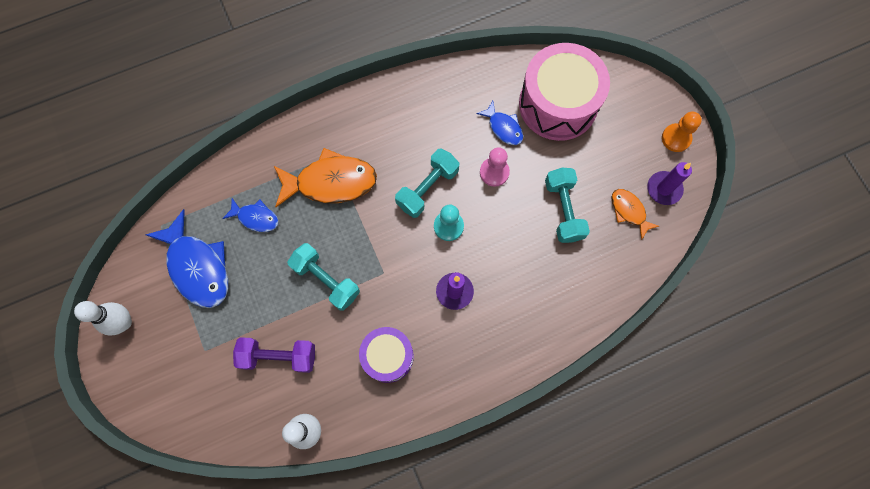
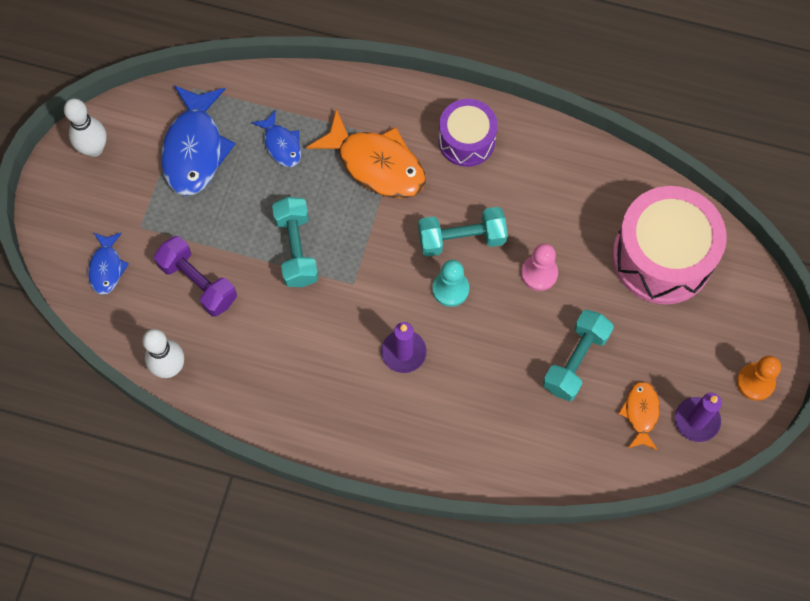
camera: 40 degrees right, 5 degrees down
purple drum [359,327,414,383] -> purple drum moved to [438,99,498,167]
blue fish [476,101,523,145] -> blue fish moved to [88,232,129,295]

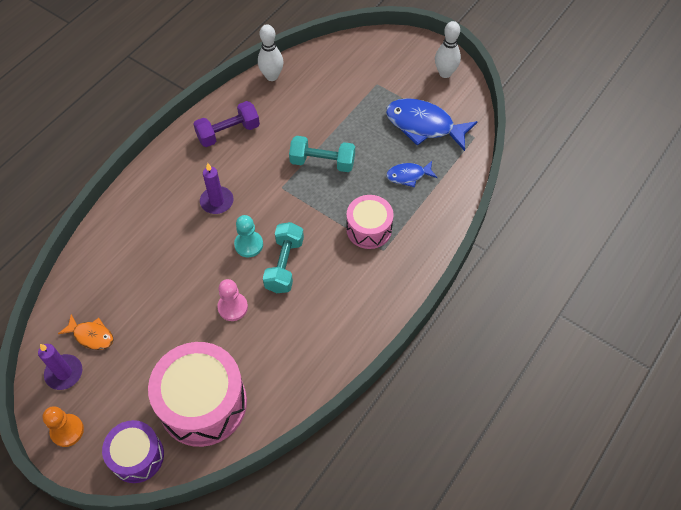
camera: 110 degrees right, 10 degrees down
blue fish [88,232,129,295] -> none
purple dumbbell [154,236,237,317] -> purple dumbbell moved to [193,101,260,147]
orange fish [306,109,426,198] -> pink drum [346,195,393,249]
purple drum [438,99,498,167] -> purple drum moved to [102,420,164,483]
turquoise dumbbell [543,310,614,401] -> none

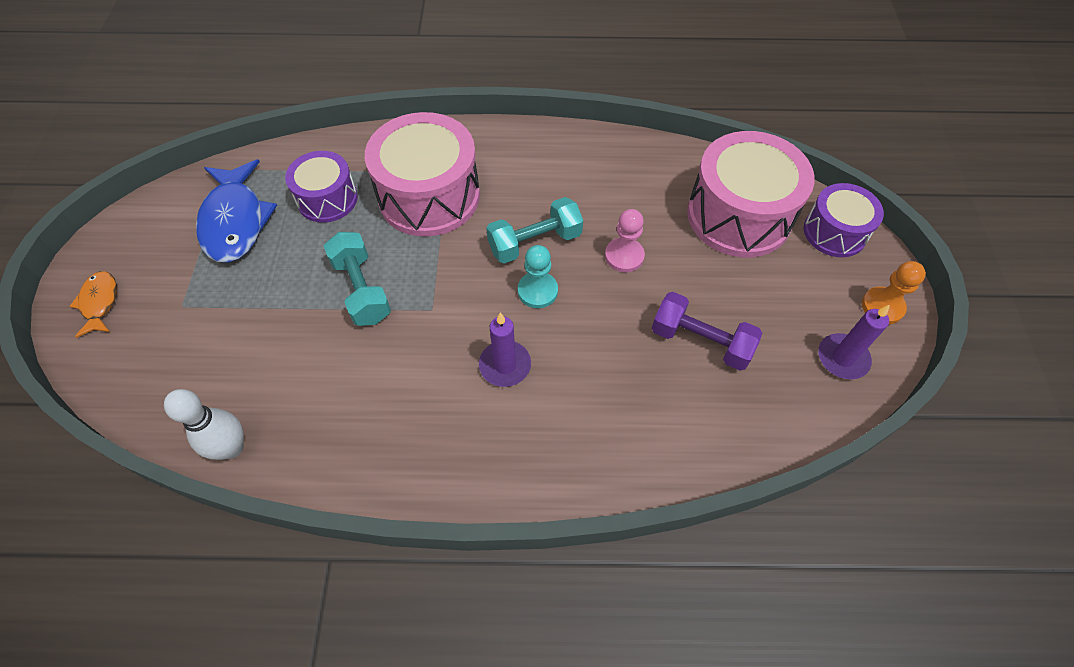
camera: 125 degrees left, 0 degrees up
orange fish [58,314,114,350] -> orange fish moved to [69,271,117,338]
purple dumbbell [193,101,260,147] -> purple dumbbell moved to [652,292,762,371]
pink drum [346,195,393,249] -> pink drum [365,112,480,237], size x1.70
blue fish [386,161,438,187] -> purple drum [285,151,358,223]
white bowling pin [435,21,461,78] -> none

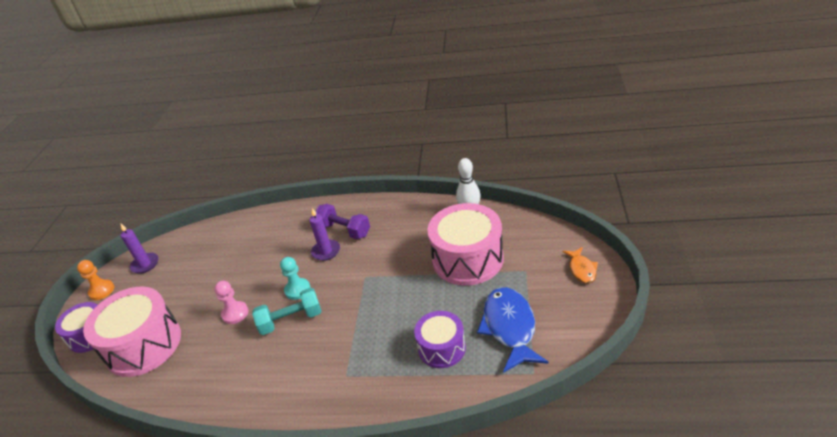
camera: 170 degrees left, 20 degrees down
turquoise dumbbell [324,232,391,326] -> none
pink drum [365,112,480,237] -> pink drum moved to [427,203,504,286]
purple dumbbell [652,292,762,371] -> purple dumbbell moved to [316,204,370,239]

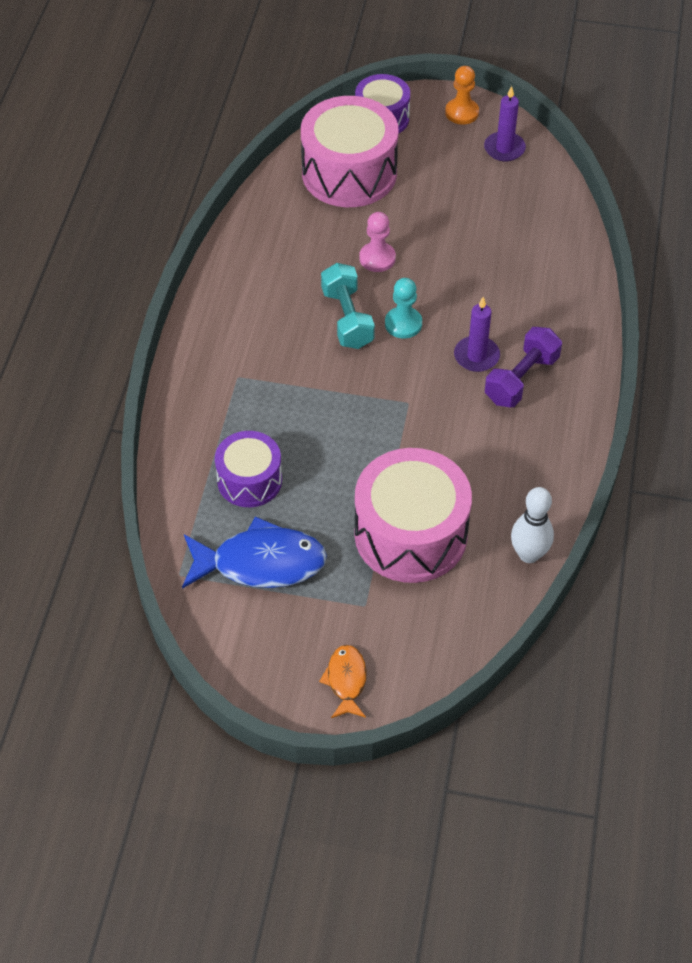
camera: 90 degrees right, 15 degrees up
orange fish [563,247,598,283] -> orange fish turned 90 degrees clockwise [319,645,367,718]

